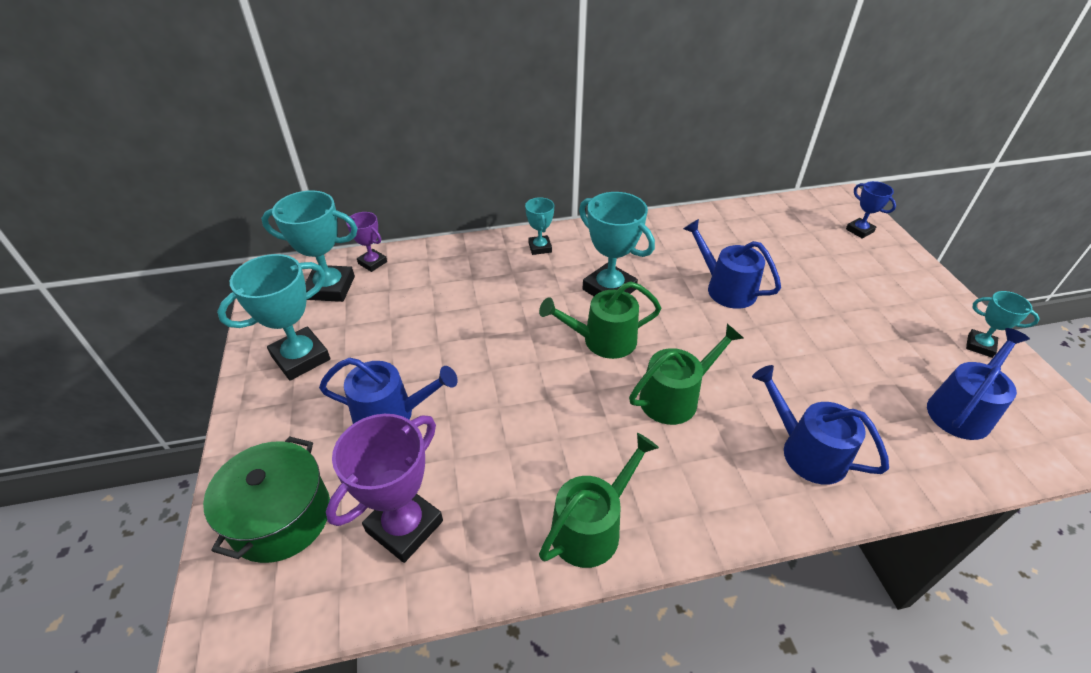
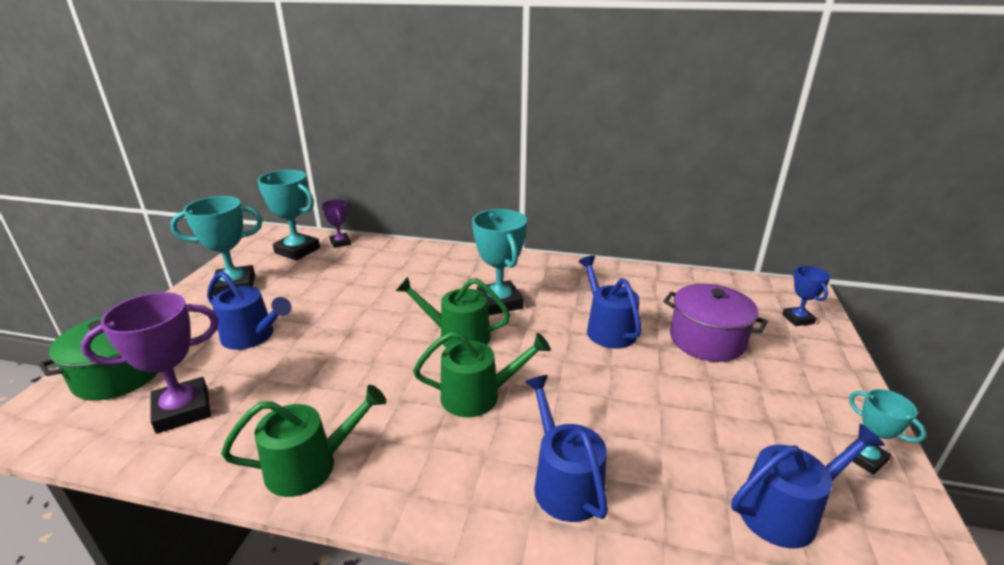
camera: 25 degrees right, 15 degrees down
turquoise trophy [525,197,554,255] -> none
none -> purple pot [663,284,768,362]

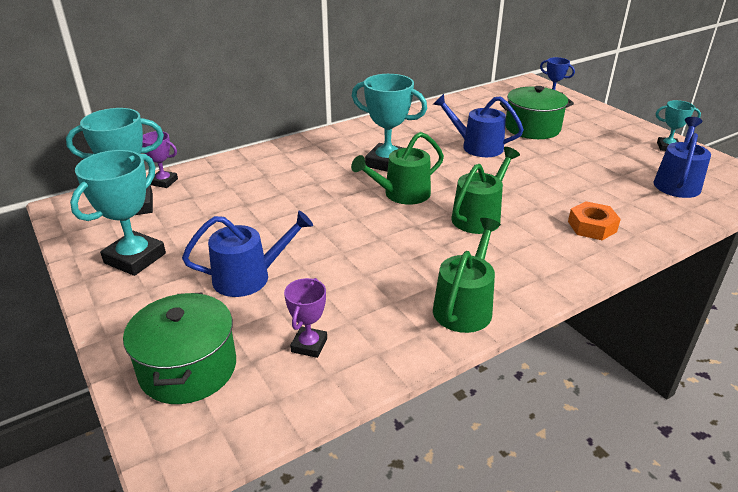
camera: 45 degrees left, 5 degrees up
purple trophy [81,292,219,434] -> purple trophy [284,278,327,358], size x0.56
blue watering can [525,375,608,522] -> orange nut [568,201,621,240]
purple pot [663,284,768,362] -> green pot [500,86,574,139]

